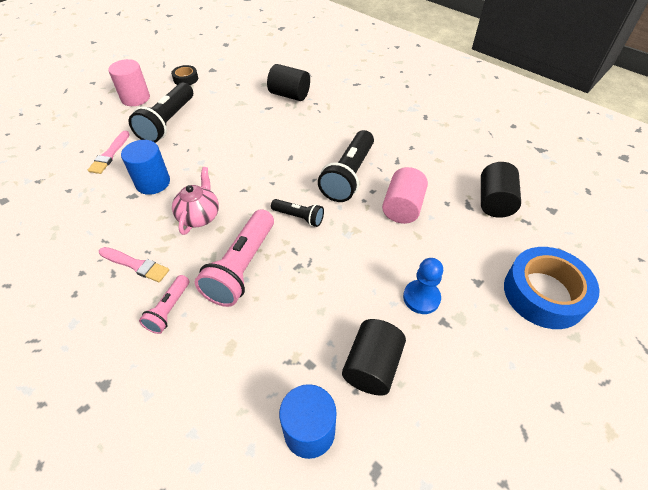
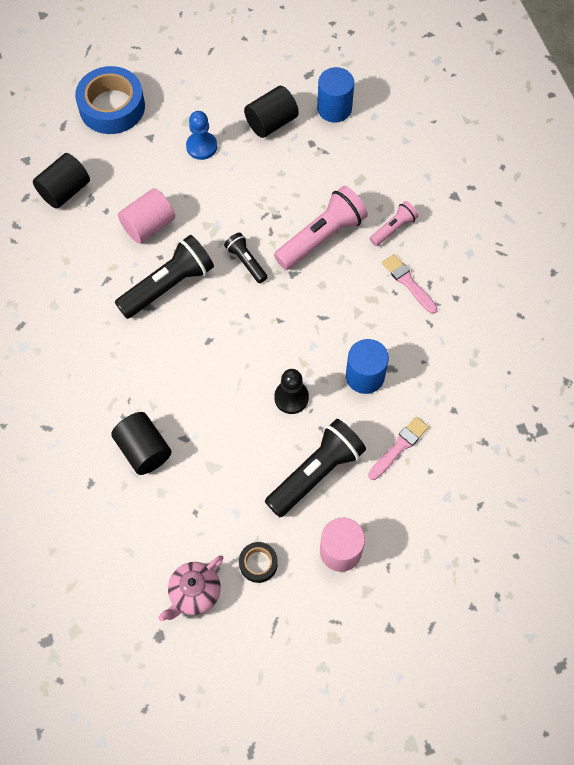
camera: 150 degrees left, 15 degrees up
pink teapot [172,167,219,235] -> pink teapot moved to [158,555,223,621]
none -> black pawn [274,369,309,414]

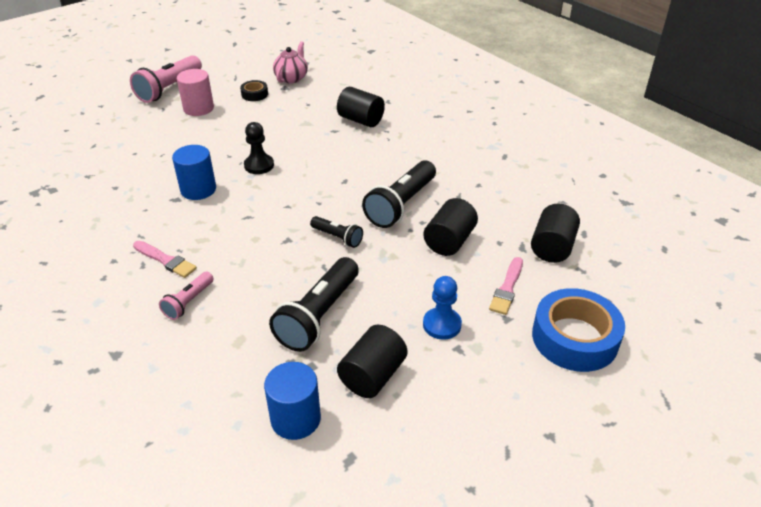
camera: 160 degrees right, 25 degrees down
pink cylinder [118,188,175,244] -> black cylinder [423,198,478,256]
black flashlight [265,419,366,517] -> black flashlight moved to [269,257,359,352]
pink flashlight [274,186,368,270] -> pink flashlight moved to [130,55,202,103]
pink brush [368,417,429,480] -> pink brush moved to [489,257,523,315]

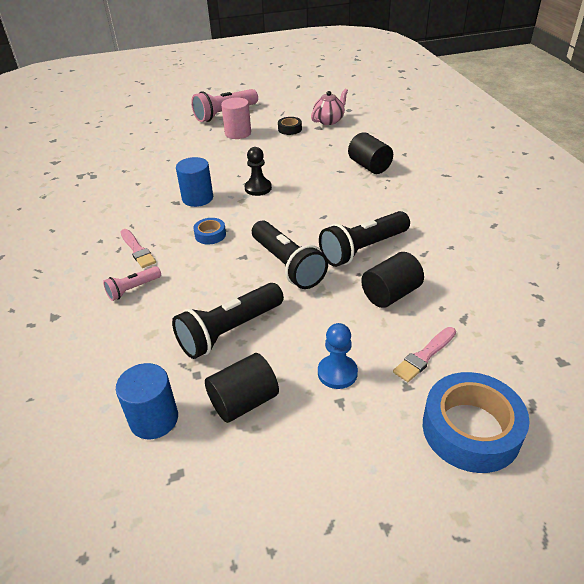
camera: 25 degrees right, 0 degrees up
black flashlight [310,216,363,248] -> black flashlight [252,221,328,289], size x1.87
black cylinder [531,204,580,263] -> none
none -> blue tape [193,218,226,245]

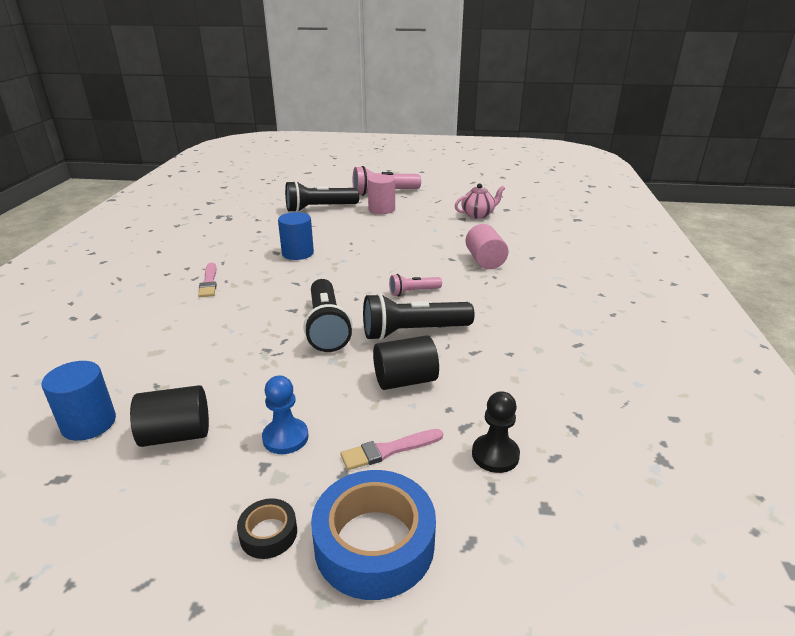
camera: 20 degrees right, 10 degrees down
pink flashlight [103,266,161,301] -> pink flashlight moved to [389,274,442,296]
black flashlight [172,283,284,359] -> black flashlight moved to [285,181,359,212]
blue tape [193,218,226,245] -> none
black pawn [244,147,272,196] -> black pawn moved to [472,391,520,473]
black tape [278,117,302,135] -> black tape moved to [237,498,297,559]
black cylinder [348,132,393,174] -> pink cylinder [465,224,509,269]

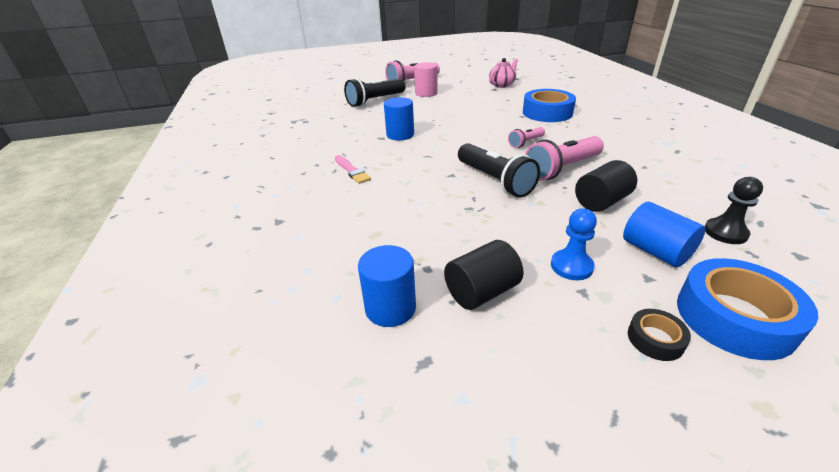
camera: 20 degrees left, 5 degrees up
pink brush [341,429,443,470] -> blue cylinder [623,202,705,267]
black flashlight [363,293,474,340] -> pink flashlight [525,136,604,180]
pink cylinder [465,224,509,269] -> blue tape [523,89,576,122]

